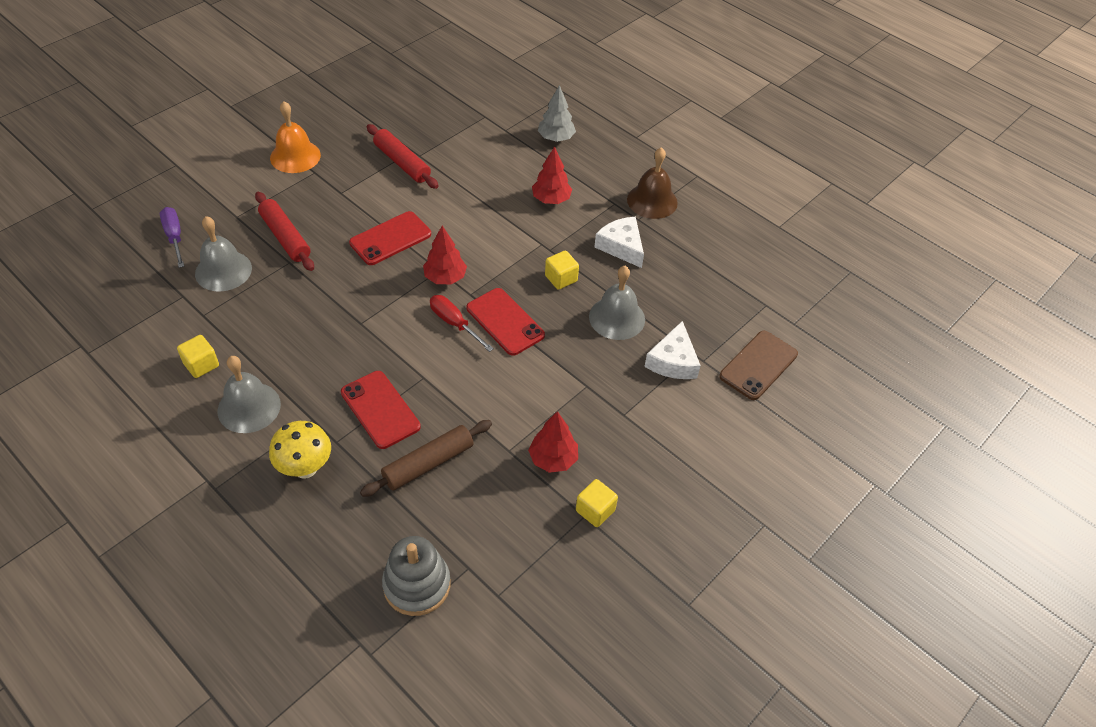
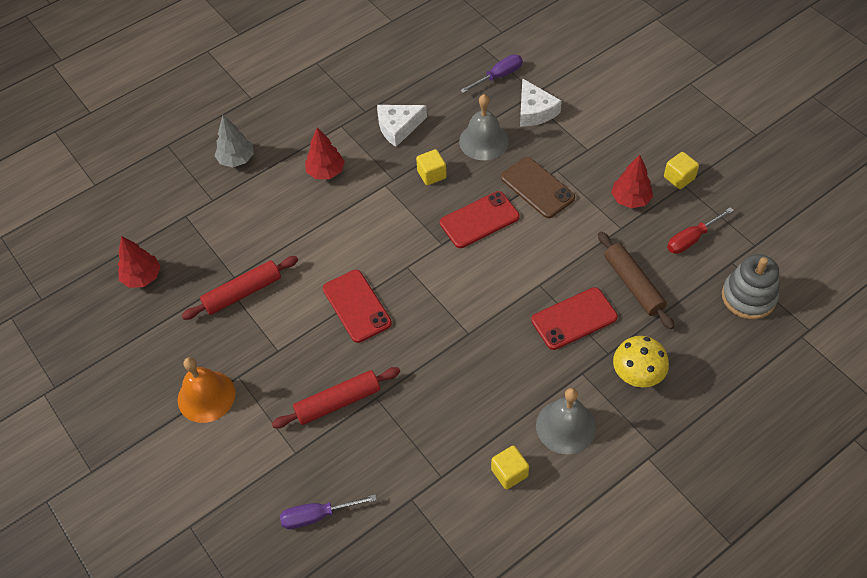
camera: 75 degrees left, 5 degrees up
grey bell [195,216,252,292] -> none
red tree [423,225,467,284] -> red tree moved to [118,236,161,288]
red screwdriver [430,295,494,352] -> red screwdriver moved to [667,207,734,254]
brown bell [627,147,678,219] -> none
white cheese [644,321,701,379] -> white cheese turned 45 degrees clockwise [520,78,562,127]
brown phone [719,331,798,400] -> brown phone moved to [501,157,575,218]
none -> purple screwdriver [460,54,523,93]

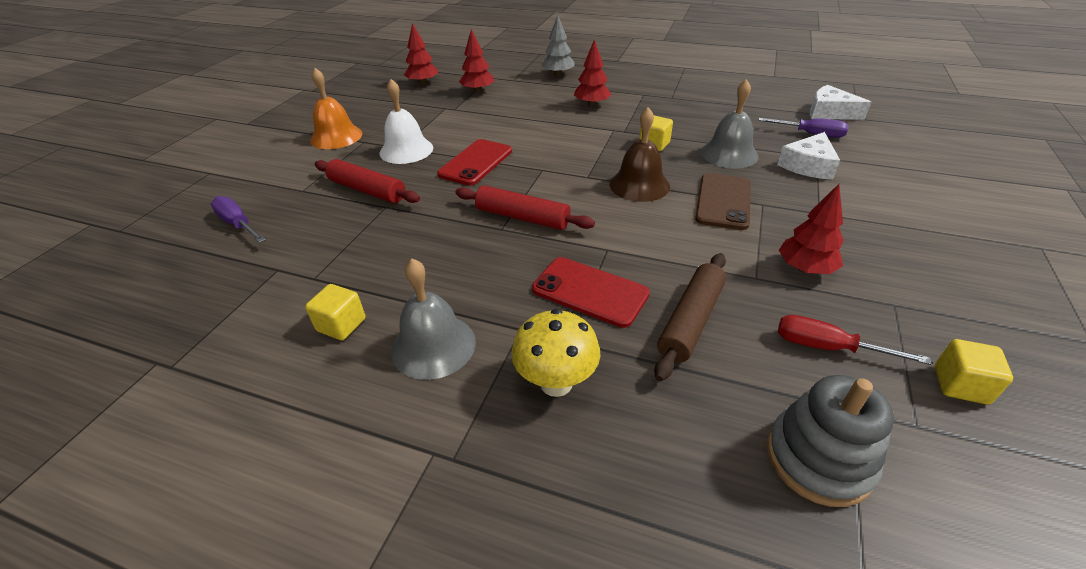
camera: 55 degrees right, 15 degrees down
red rolling pin [181,256,298,320] -> red rolling pin moved to [455,185,595,230]
white cheese [377,105,427,147] -> white cheese moved to [810,85,871,120]
red phone [440,191,520,248] -> brown bell [610,107,670,202]
yellow cube [664,152,699,189] -> yellow cube moved to [935,339,1013,404]
none -> white bell [380,79,433,164]
none -> red tree [459,29,494,93]

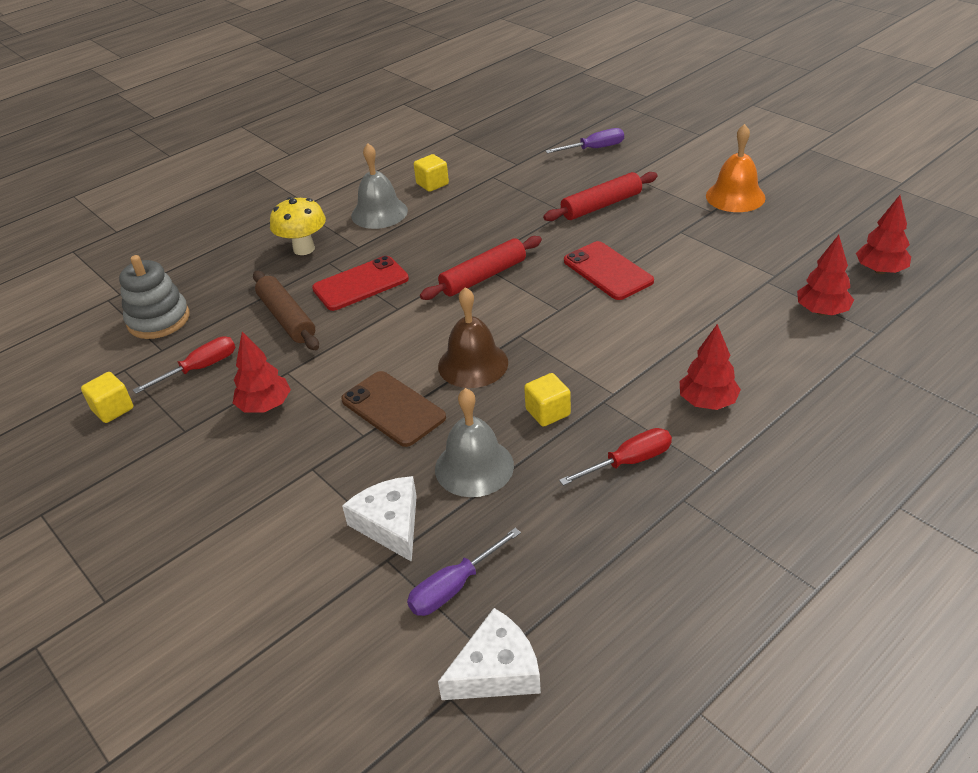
camera: 120 degrees right, 0 degrees up
white bell [380,79,433,164] -> none
grey tree [541,15,575,76] -> none
none -> red screwdriver [559,428,672,486]

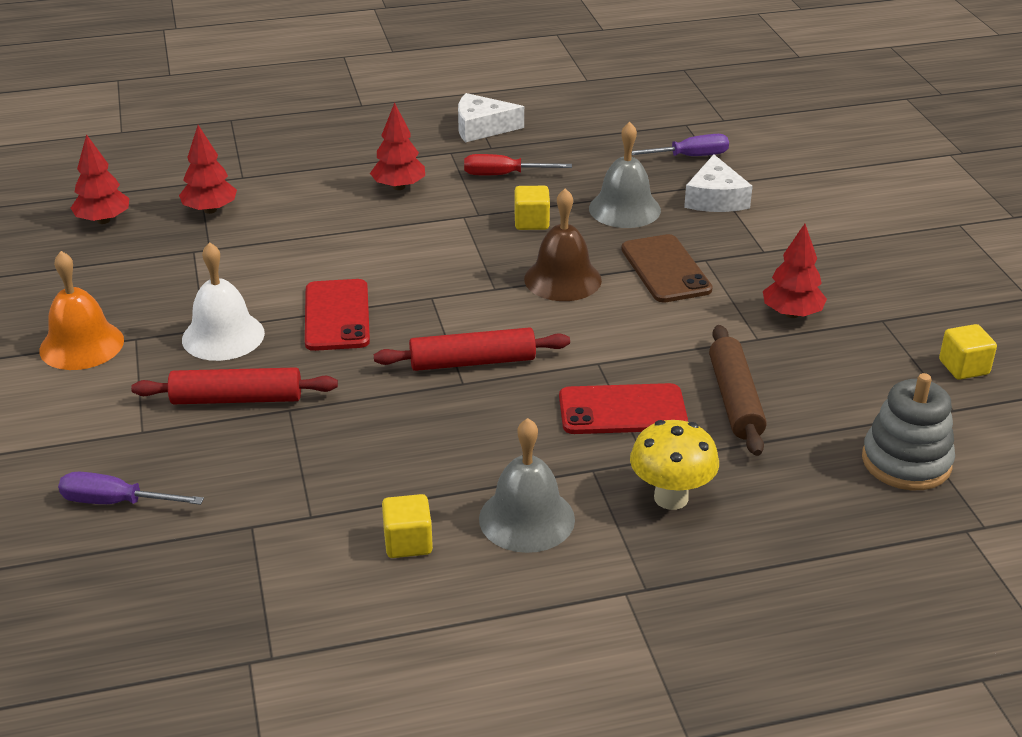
camera: 155 degrees left, 5 degrees down
red screwdriver [133,337,235,394] -> none
white cheese [438,608,541,700] -> white cheese moved to [458,93,524,142]
none -> white bell [182,242,265,361]

